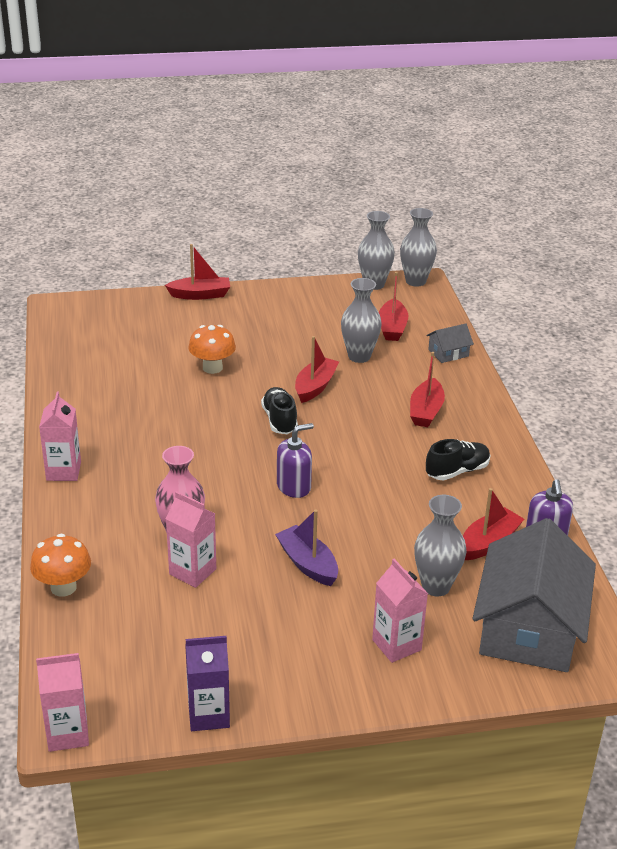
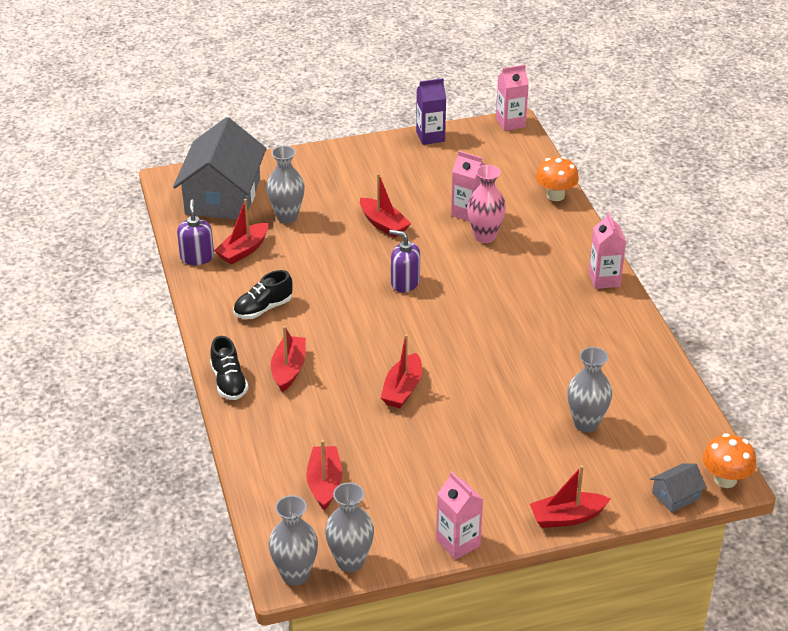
camera: 175 degrees right, 5 degrees up
orange mushroom [188,325,236,374] -> orange mushroom moved to [703,433,756,488]
black shoe [261,387,298,434] -> black shoe moved to [210,336,248,400]
purple boat [275,509,338,586] -> red boat [360,173,411,238]
purple soap dispenser [277,423,314,498] -> purple soap dispenser turned 60 degrees clockwise [389,230,420,292]
grey vase [341,278,382,363] -> grey vase moved to [567,347,612,432]
pink carton [372,559,428,663] -> pink carton moved to [436,471,483,560]
grey house [426,323,474,363] -> grey house moved to [650,464,707,513]

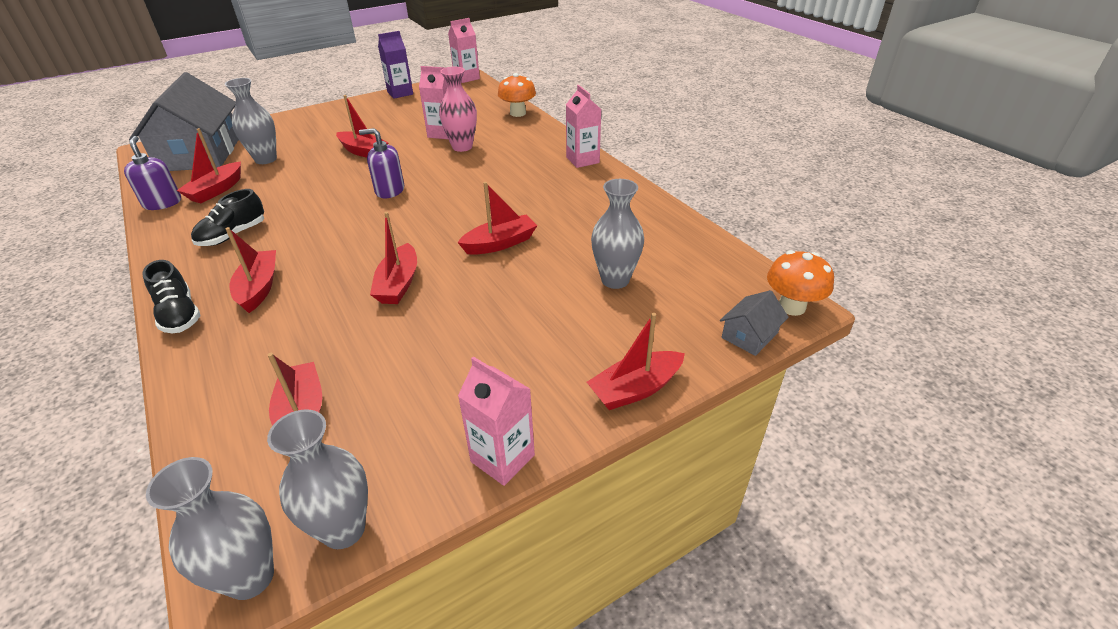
camera: 15 degrees left, 0 degrees up
none -> red boat [457,182,537,255]

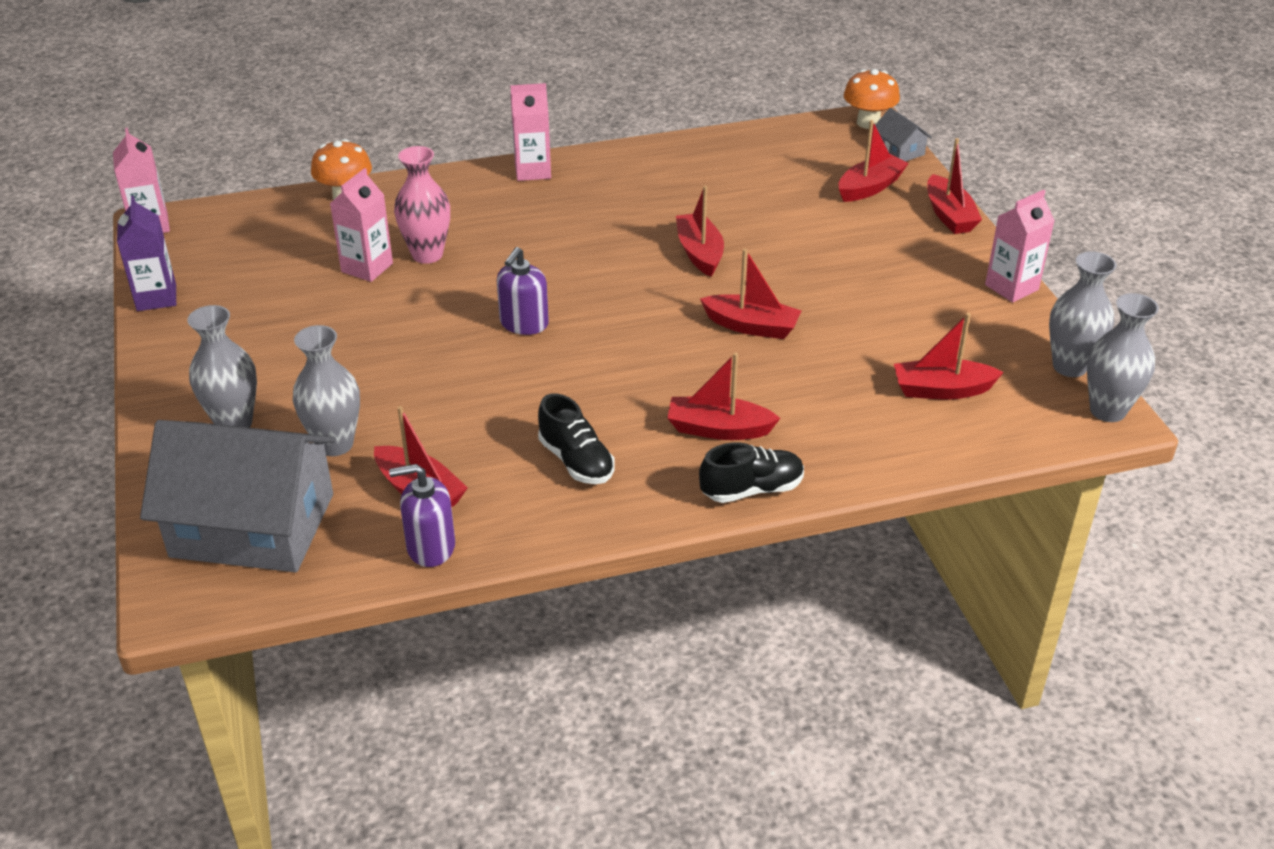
camera: 75 degrees left, 0 degrees up
red boat [336,95,388,158] -> red boat moved to [839,120,909,202]
grey vase [591,179,644,289] -> grey vase moved to [187,305,257,428]

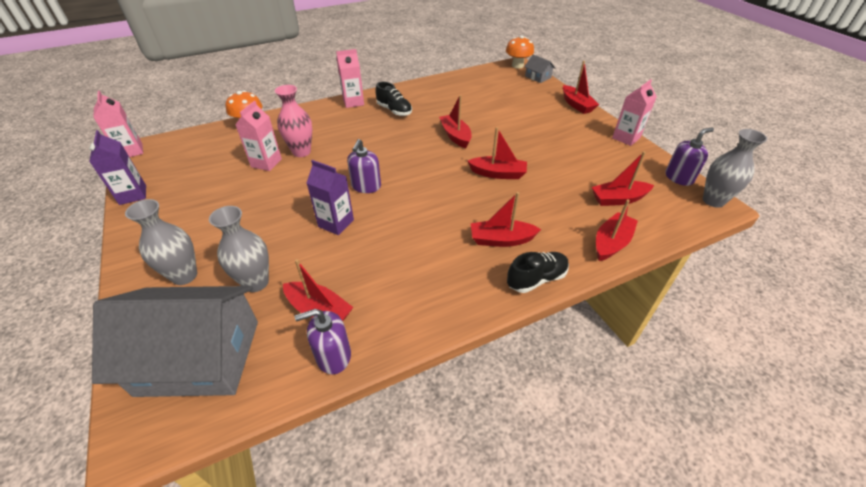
camera: 10 degrees left, 5 degrees up
black shoe [538,393,615,484] -> black shoe moved to [375,82,412,116]
red boat [839,120,909,202] -> red boat moved to [596,200,638,261]
grey vase [1049,251,1117,377] -> purple soap dispenser [666,128,714,186]
none -> purple carton [307,160,354,235]

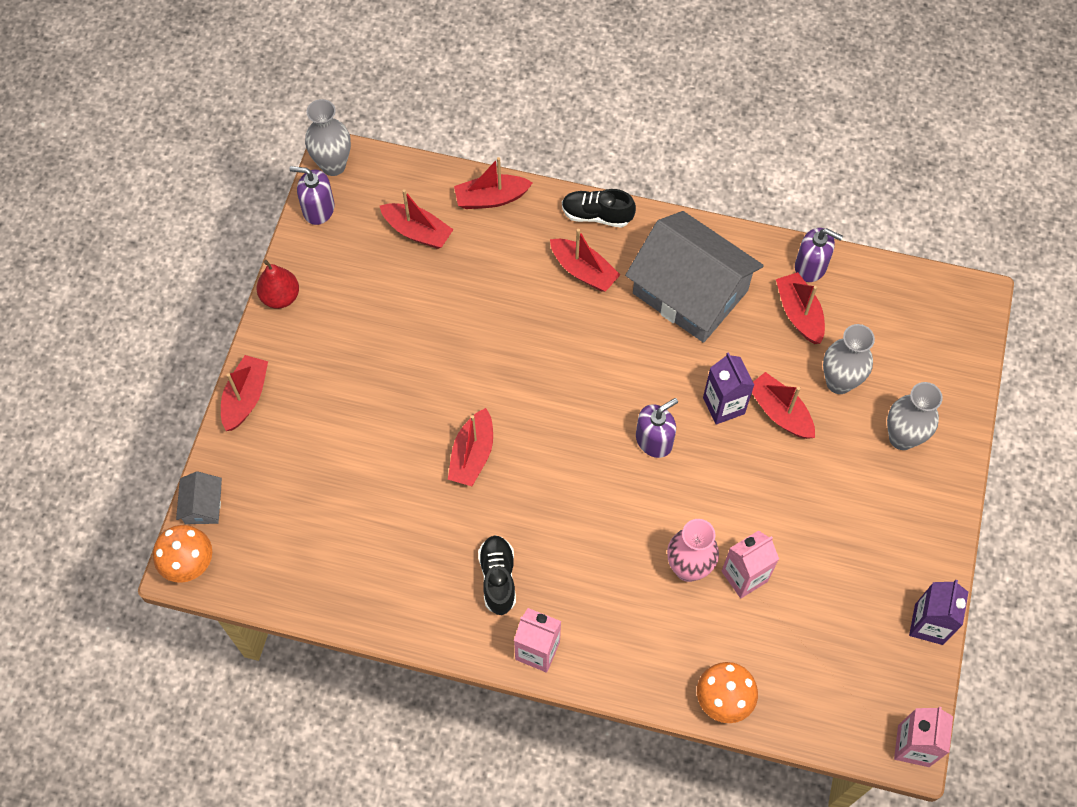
camera: 140 degrees left, 20 degrees up
grey house [92,286,258,397] -> grey house moved to [625,211,764,343]
red boat [468,127,527,179] -> red boat moved to [752,372,815,439]
pink carton [612,79,657,146] -> red pear [256,260,299,309]

